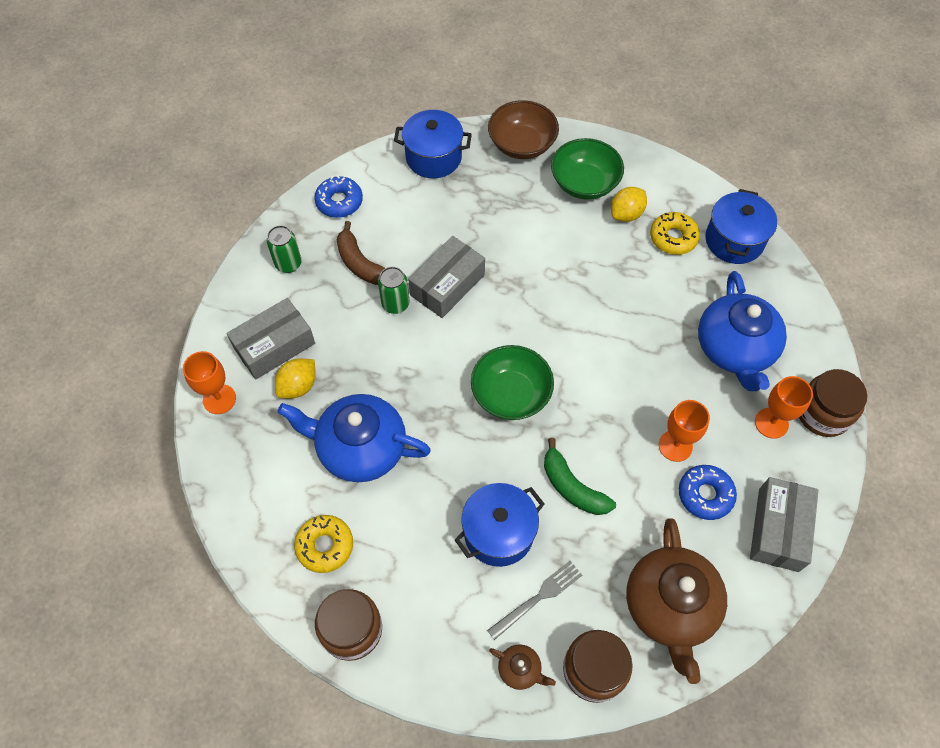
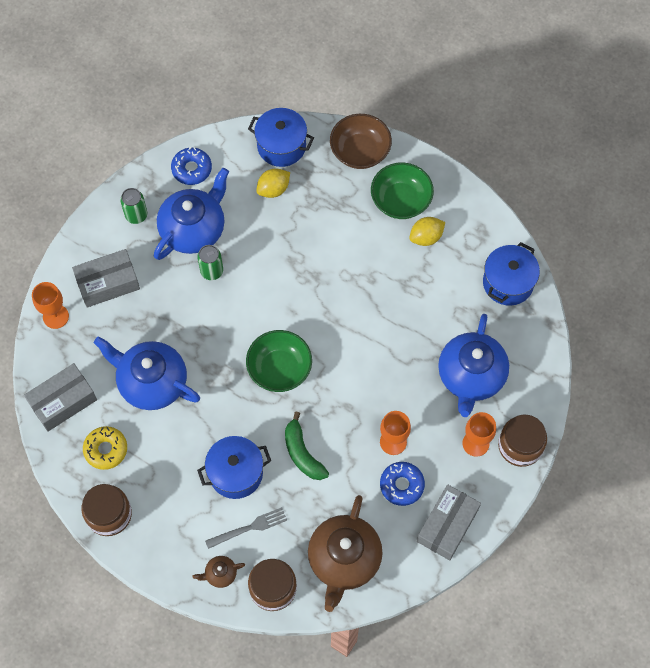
camera: 15 degrees right, 5 degrees up
yellow lemon [275,358,316,399] -> yellow lemon moved to [256,168,290,198]
brown banana [337,221,385,285] -> blue teapot [154,168,229,260]
grey box [408,236,485,318] -> grey box moved to [24,363,97,432]
brown teapot [489,644,556,690] -> brown teapot turned 120 degrees clockwise [193,556,245,588]
yellow donut [650,212,700,255] -> none

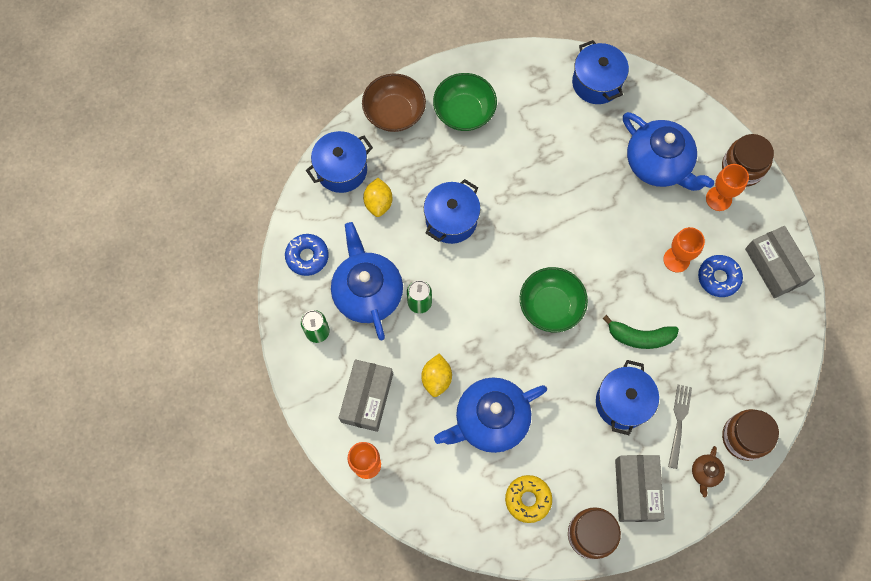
camera: 55 degrees left, 5 degrees up
grey box [24,363,97,432] -> grey box moved to [615,455,664,522]
brown teapot [308,495,383,612] -> none
yellow lemon [409,217,445,246] -> yellow lemon moved to [421,354,452,397]
none -> blue pot [424,179,481,244]

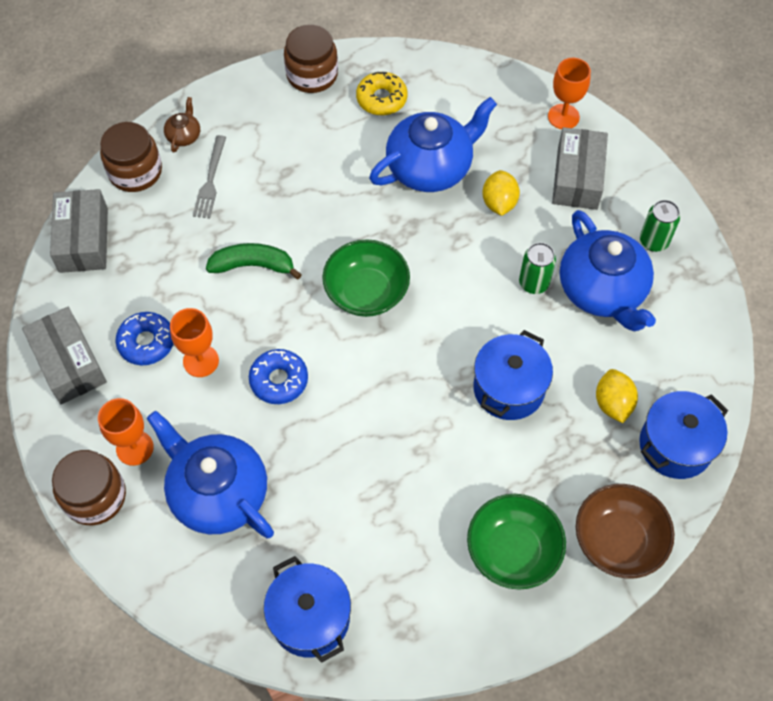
camera: 175 degrees right, 10 degrees down
blue donut [285,234,329,276] -> blue donut moved to [249,349,308,404]
blue pot [596,360,659,435] -> none
grey box [615,455,664,522] -> grey box moved to [50,189,108,273]

